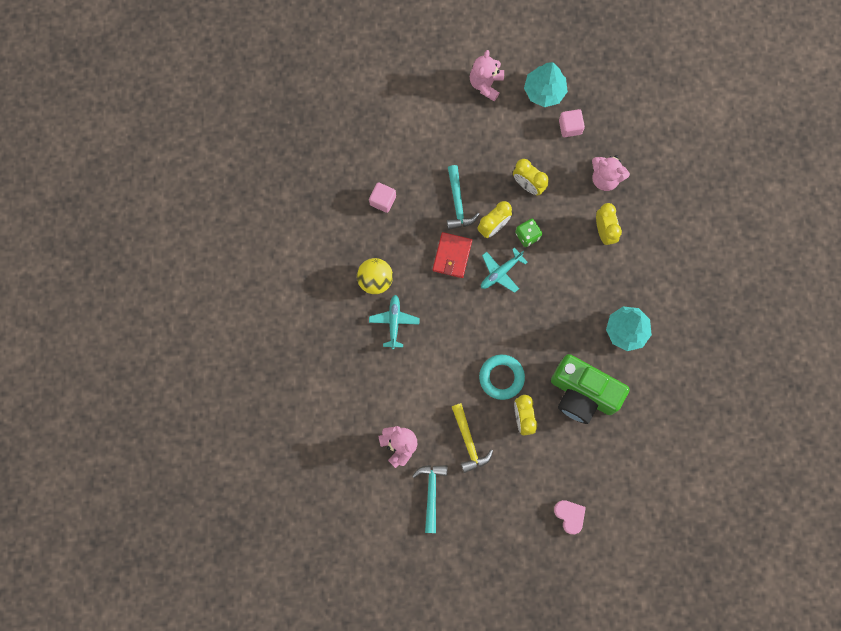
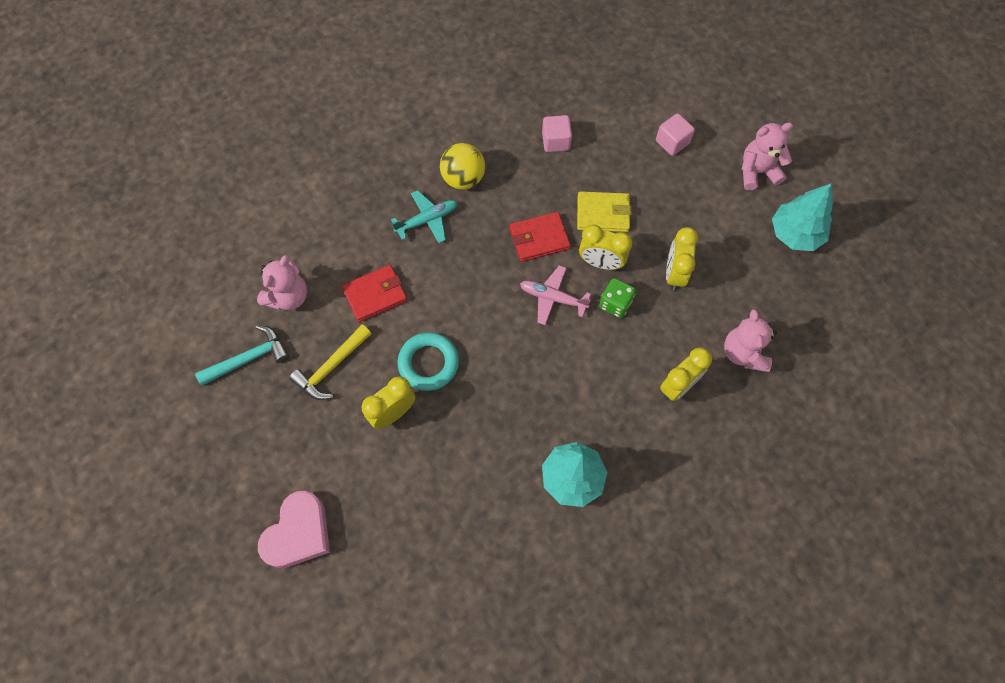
camera: 60 degrees right, 10 degrees down
turquoise hammer [447,165,479,230] -> yellow wallet [577,191,632,232]
turquoise plane [481,247,528,293] -> pink plane [520,266,591,325]
green camera [551,354,630,424] -> none
pink heart [554,500,586,534] -> pink heart [258,491,330,568], size x1.54
pink cube [559,109,585,137] -> pink cube moved to [656,113,695,156]
none -> red wallet [342,265,407,322]

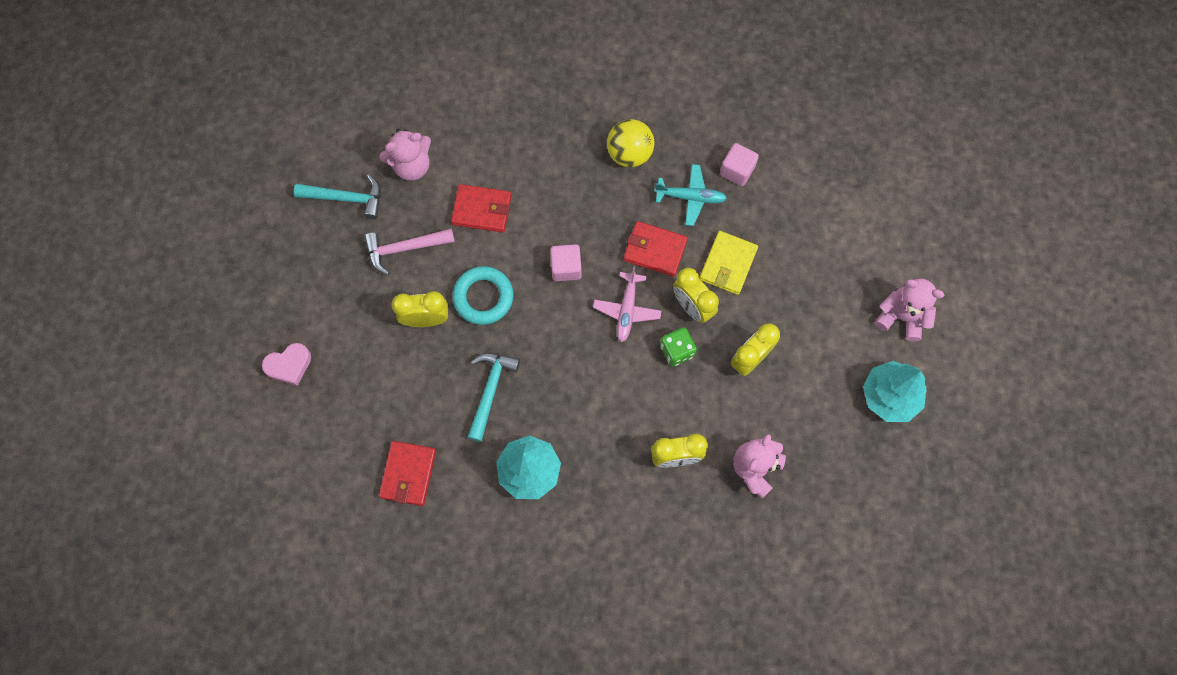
camera: 35 degrees right, 5 degrees up
pink heart [258,491,330,568] -> pink heart [262,343,311,386], size x0.65
yellow hammer [289,324,372,400] -> pink hammer [364,229,455,275]
turquoise plane [391,190,458,243] -> turquoise plane moved to [654,164,727,226]
pink plane [520,266,591,325] -> pink plane turned 135 degrees counterclockwise [593,267,662,342]
yellow wallet [577,191,632,232] -> yellow wallet turned 75 degrees clockwise [699,231,758,295]
pink cube [656,113,695,156] -> pink cube moved to [550,244,582,281]
none -> red wallet [379,441,436,506]
none -> turquoise hammer [468,353,520,442]

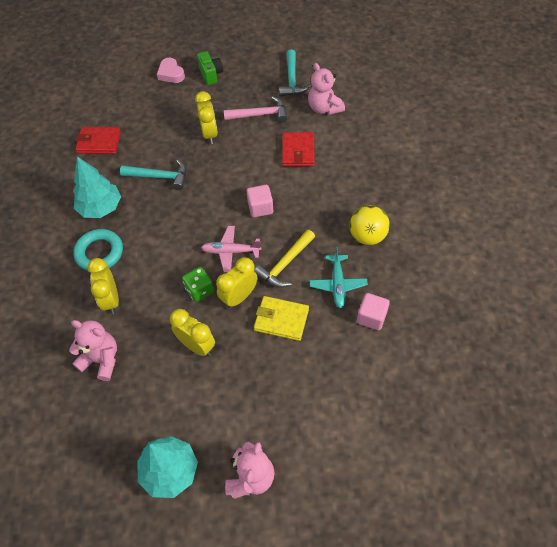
camera: 85 degrees right, 15 degrees down
pink hammer [364,229,455,275] -> pink hammer turned 105 degrees clockwise [224,96,288,123]
turquoise ring [452,266,514,325] -> turquoise ring moved to [73,229,123,271]
red wallet [623,221,688,277] -> yellow hammer [254,229,315,287]
none -> green camera [197,51,223,85]

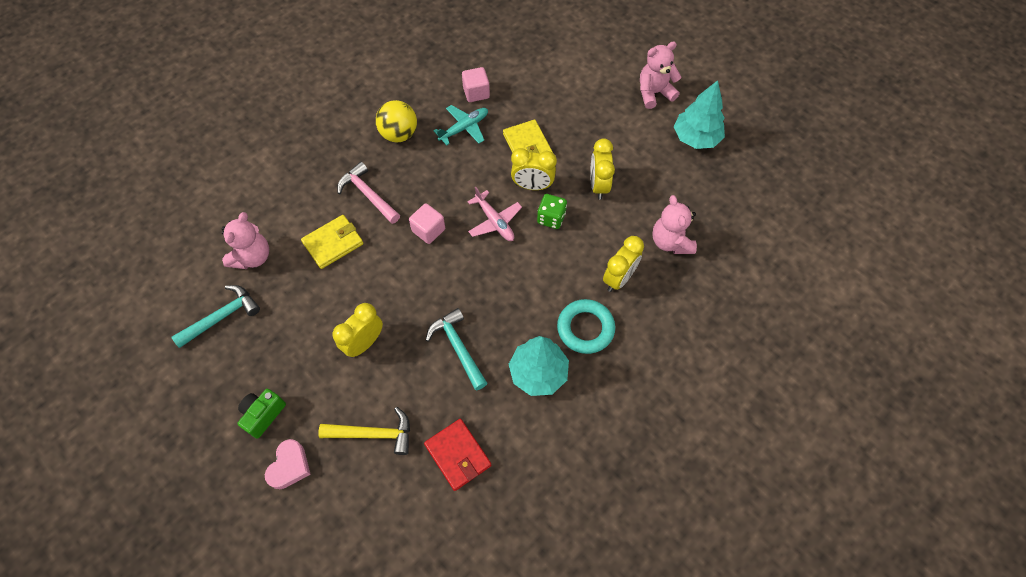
camera: 130 degrees left, 5 degrees up
pink hammer [224,96,288,123] -> pink hammer moved to [337,162,400,224]
yellow hammer [254,229,315,287] -> yellow hammer moved to [318,407,410,455]
red wallet [282,132,315,167] -> yellow wallet [301,215,363,269]

